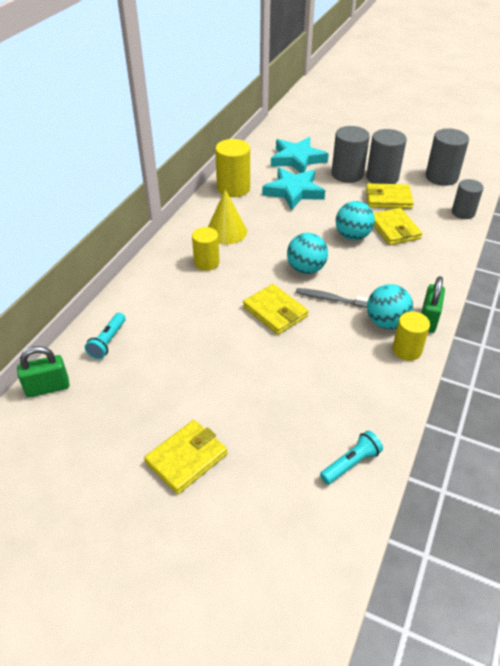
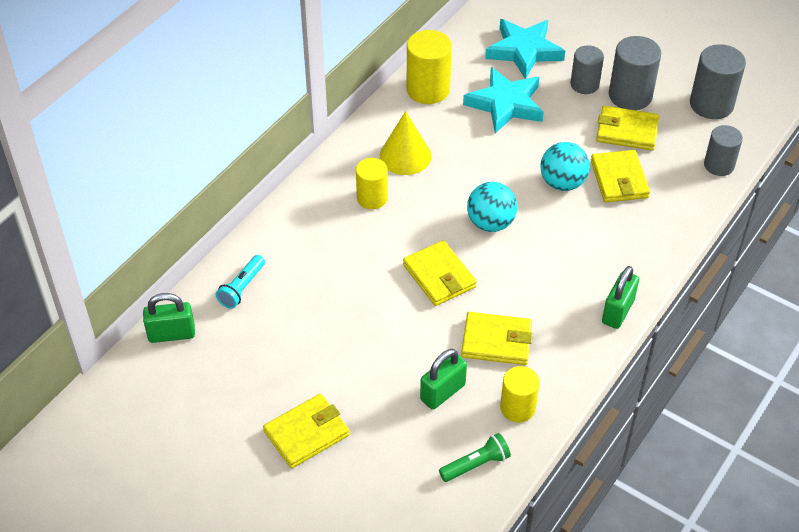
camera: 10 degrees right, 5 degrees up
grey toothbrush [296,288,369,308] -> none
turquoise flashlight [320,431,383,484] -> green flashlight [439,433,511,482]
grey cylinder [332,126,370,183] -> grey cylinder [571,45,604,94], size x0.66
turquoise ball [367,284,413,329] -> none
yellow cylinder [392,311,430,361] -> yellow cylinder moved to [500,366,540,422]
none -> green padlock [420,349,467,410]
none -> yellow wallet [461,312,533,365]

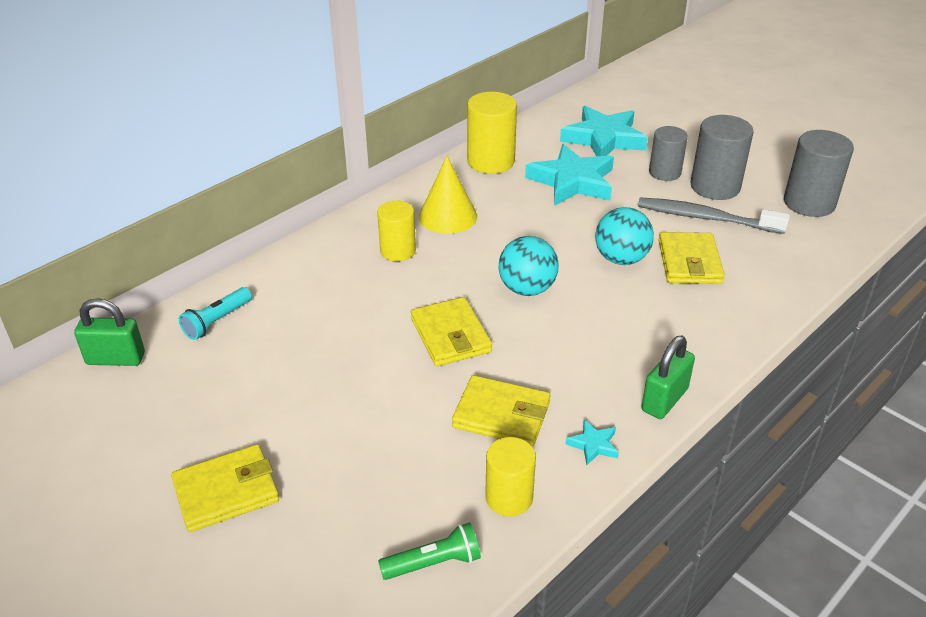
camera: 10 degrees right, 10 degrees down
green padlock [420,349,467,410] -> none
yellow wallet [596,106,659,151] -> grey toothbrush [638,197,790,234]
grey cylinder [704,125,743,176] -> none
none -> turquoise star [566,419,619,465]

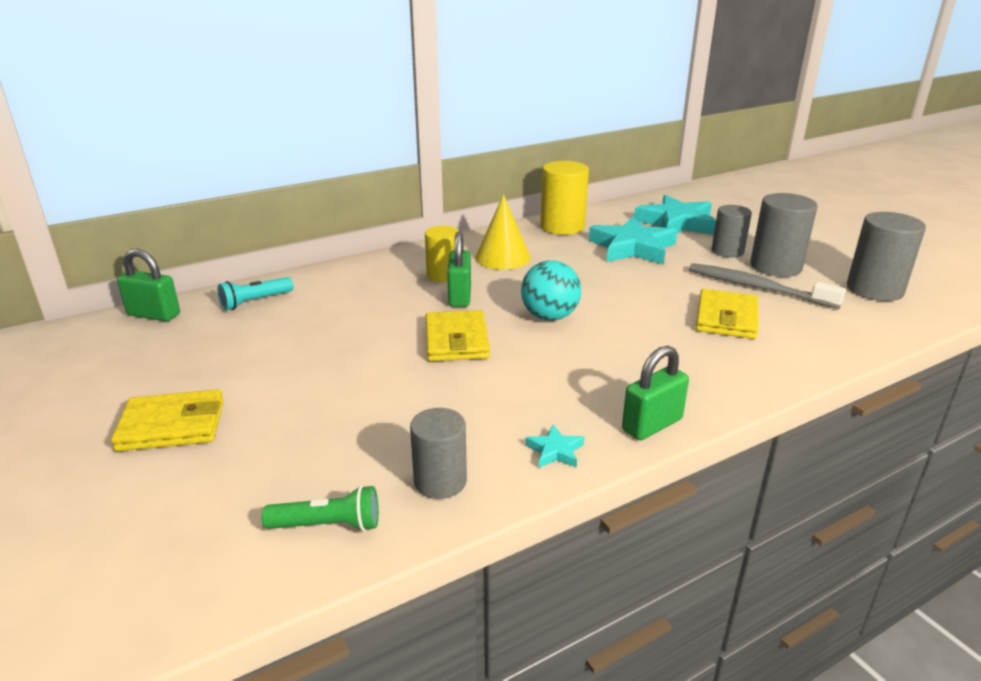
camera: 15 degrees right, 10 degrees down
yellow wallet [452,375,550,447] -> none
yellow cylinder [485,437,536,516] -> grey cylinder [410,408,467,499]
turquoise ball [595,207,654,265] -> none
none -> green padlock [447,232,471,307]

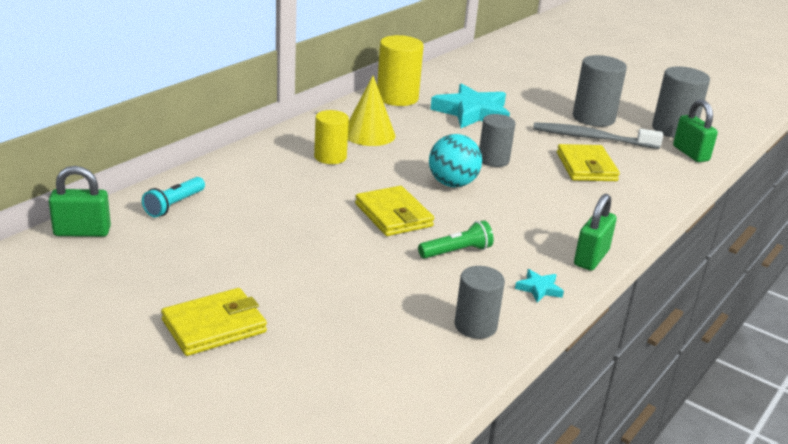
camera: 25 degrees left, 0 degrees up
green flashlight [261,485,379,531] -> green flashlight moved to [418,220,494,259]
green padlock [447,232,471,307] -> green padlock moved to [673,99,718,162]
turquoise star [634,195,716,234] -> none
grey cylinder [712,205,752,257] -> grey cylinder moved to [479,114,515,167]

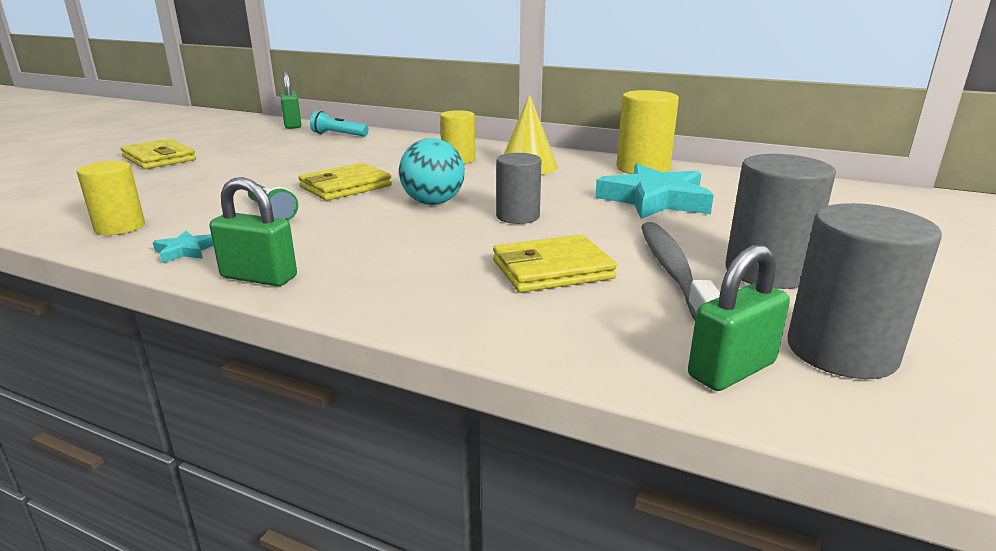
camera: 80 degrees right, 5 degrees down
grey cylinder [455,266,505,339] -> yellow cylinder [77,161,145,235]

